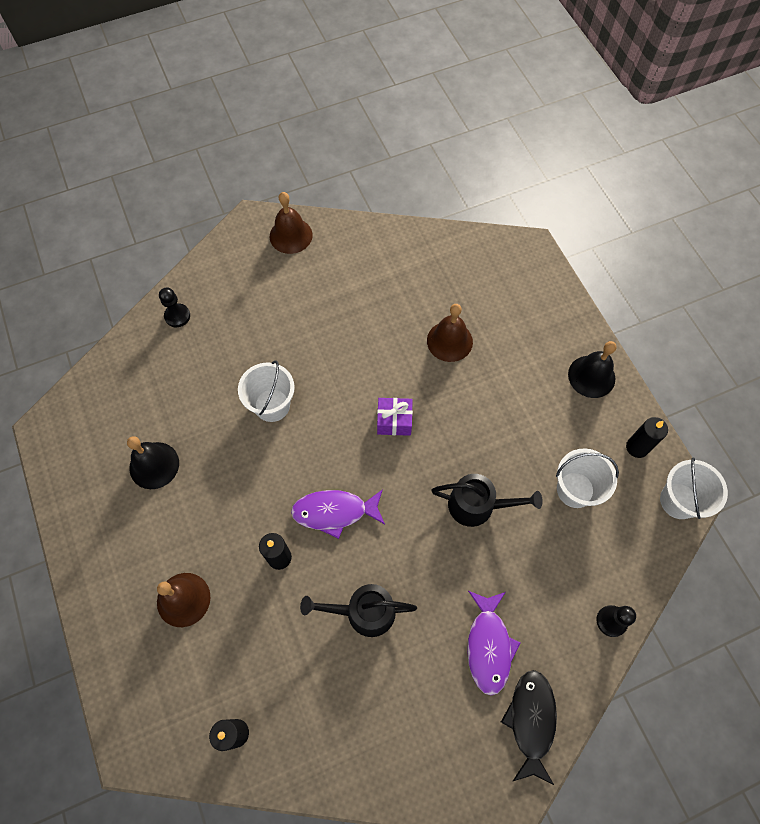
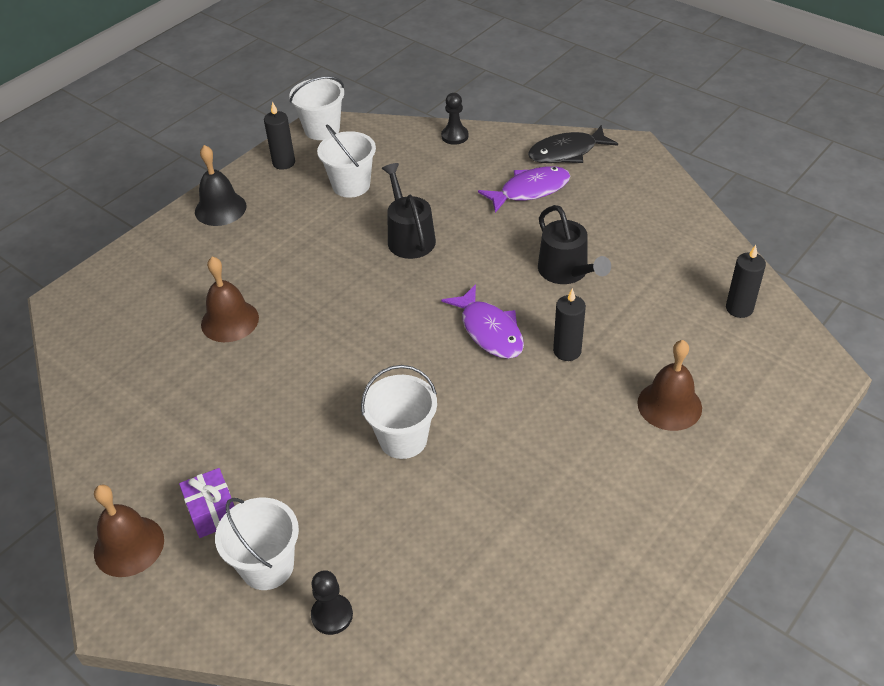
camera: 115 degrees left, 20 degrees down
black bell [127,436,179,489] -> none
purple gift [377,398,413,436] -> purple gift moved to [179,468,234,538]
none -> white bucket [215,498,299,590]

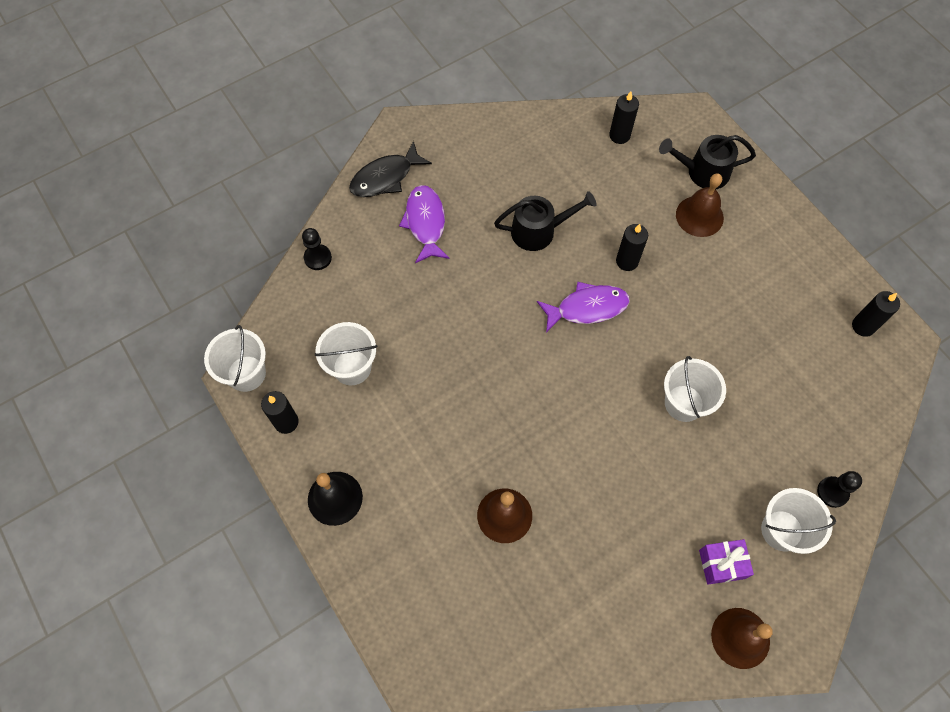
camera: 75 degrees left, 20 degrees up
black watering can [382,163,436,259] -> black watering can moved to [659,135,756,189]
black fish [528,125,618,163] -> black fish turned 60 degrees clockwise [349,141,432,197]
none -> black candle [852,291,900,337]

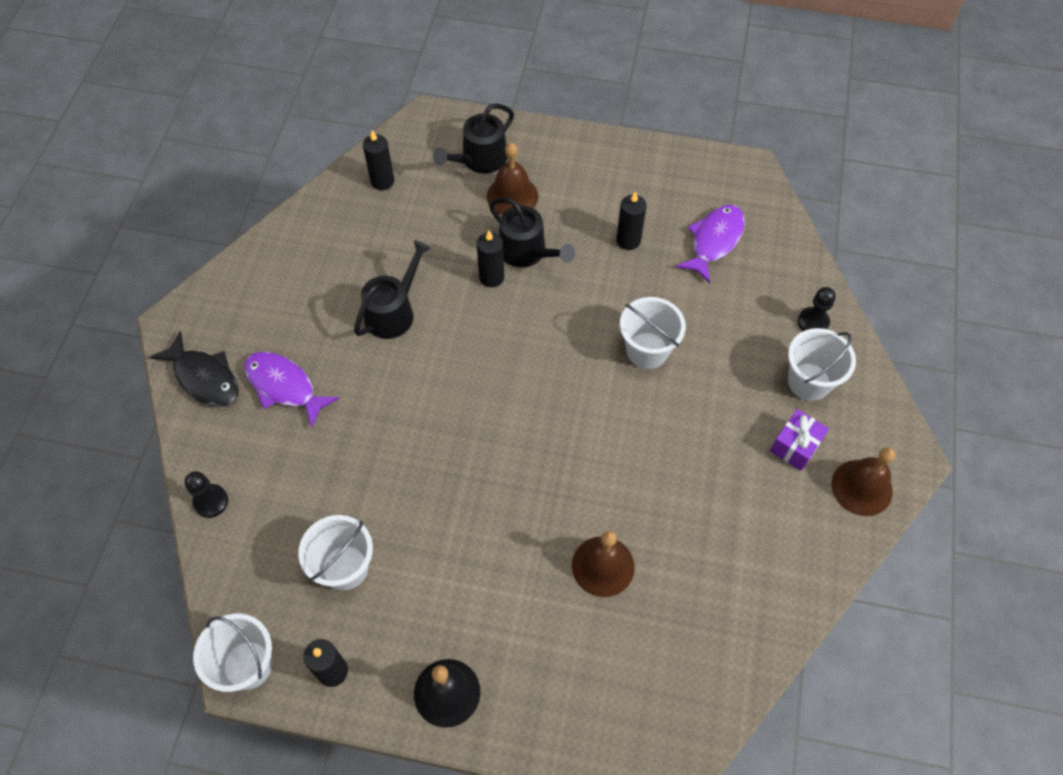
camera: 45 degrees left, 5 degrees down
black fish [349,141,432,197] -> black fish turned 60 degrees counterclockwise [150,331,239,407]
purple fish [537,282,630,333] -> purple fish moved to [676,205,745,283]
black candle [852,291,900,337] -> black candle moved to [616,191,647,250]
none -> black watering can [489,197,575,267]

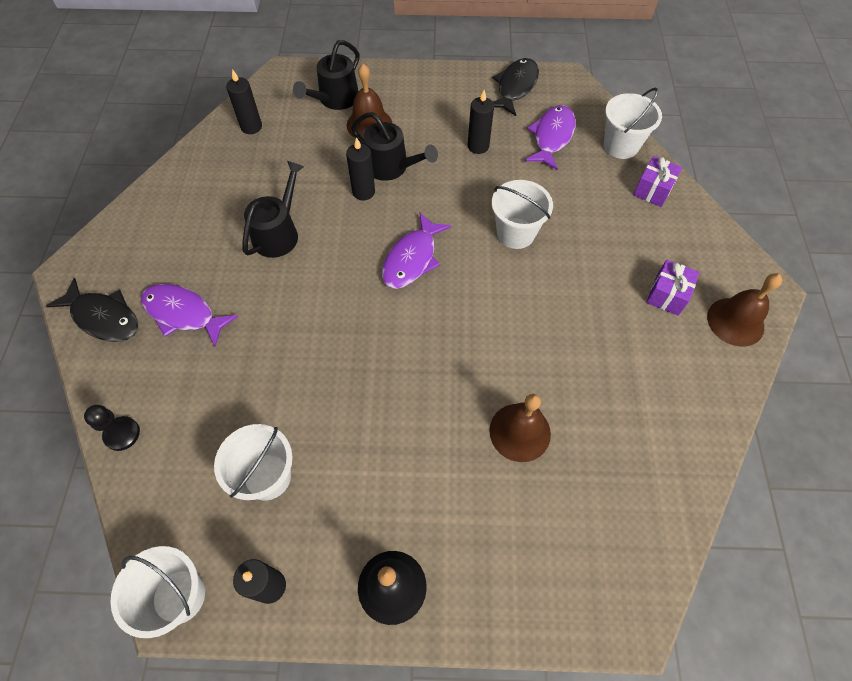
camera: 10 degrees left, 0 degrees up
white bucket [788,328,856,401] -> white bucket moved to [604,88,662,159]
black pawn [798,287,836,331] -> purple gift [633,156,683,207]
none -> purple fish [382,213,451,289]
none -> black fish [492,58,539,116]

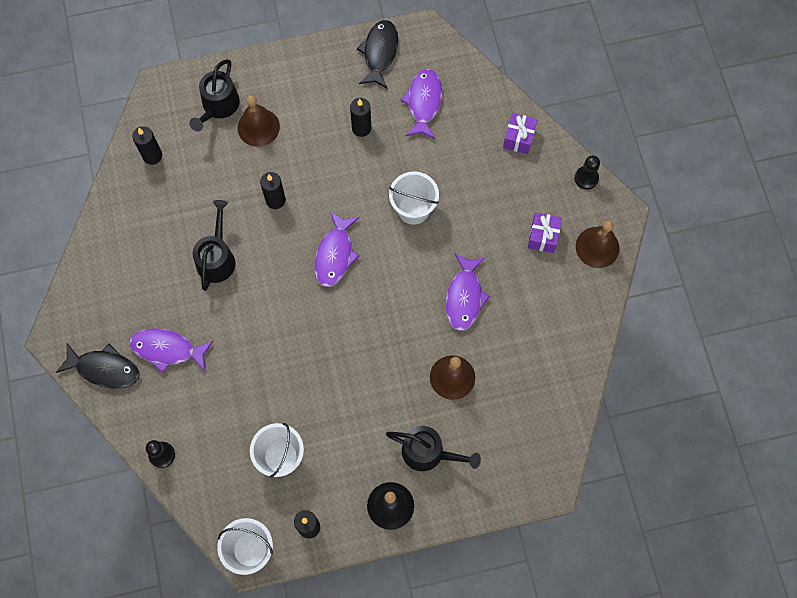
camera: 15 degrees left, 10 degrees up
black watering can [351,112,438,181] -> black watering can moved to [386,426,481,471]
white bucket [604,88,662,159] -> none
none -> purple fish [446,253,490,331]
none -> black pawn [574,155,600,190]

